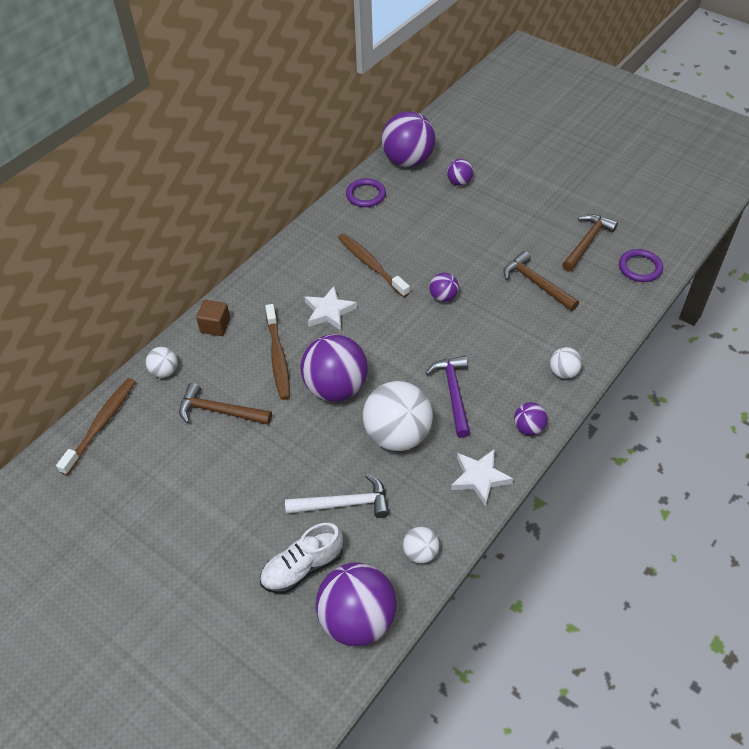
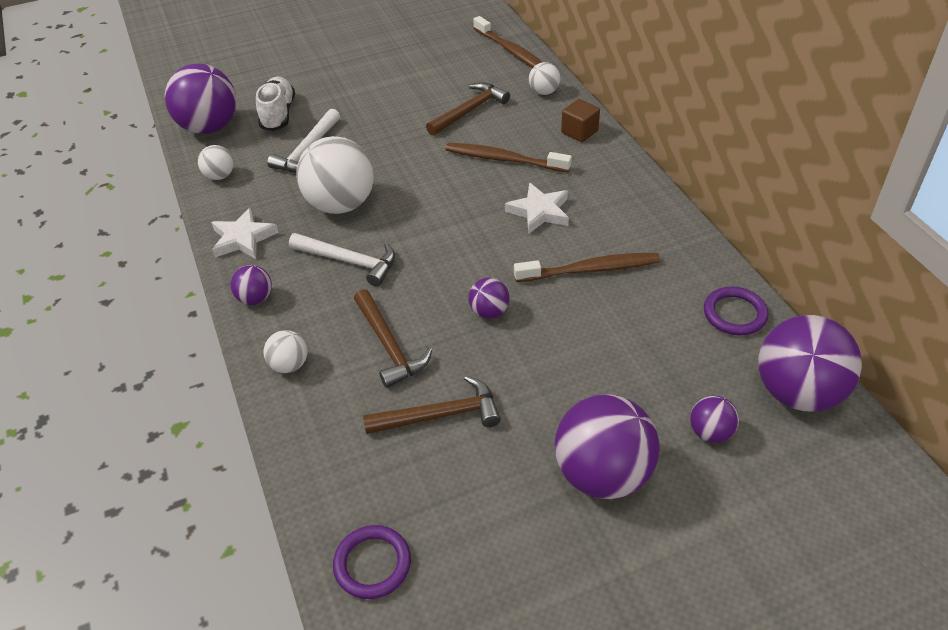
camera: 120 degrees right, 5 degrees down
purple ball [300,334,368,401] -> purple ball moved to [555,394,660,499]
purple hammer [426,356,470,438] -> white hammer [289,233,395,287]
brown hammer [562,214,618,271] -> brown hammer moved to [354,289,432,388]

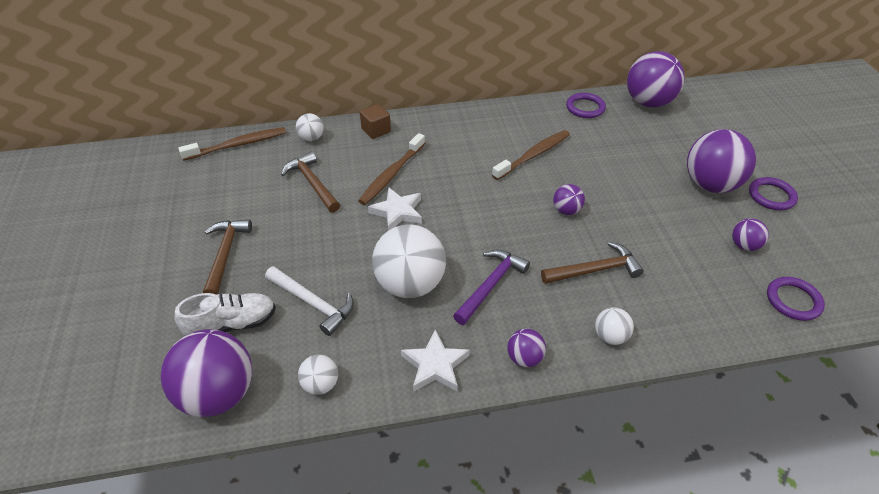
camera: 80 degrees left, 0 degrees up
white shoe [256,77,295,131] -> white shoe turned 150 degrees clockwise [175,293,276,336]
white hammer [289,233,395,287] -> purple hammer [453,249,530,325]
brown hammer [363,376,501,434] -> brown hammer moved to [203,219,252,295]
white star [505,183,569,234] -> white star moved to [368,187,422,230]
brown toothbrush [514,253,660,282] -> brown toothbrush turned 45 degrees clockwise [492,130,570,180]
purple ball [690,396,739,443] -> purple ball moved to [732,218,769,251]
none -> purple ring [749,177,798,210]

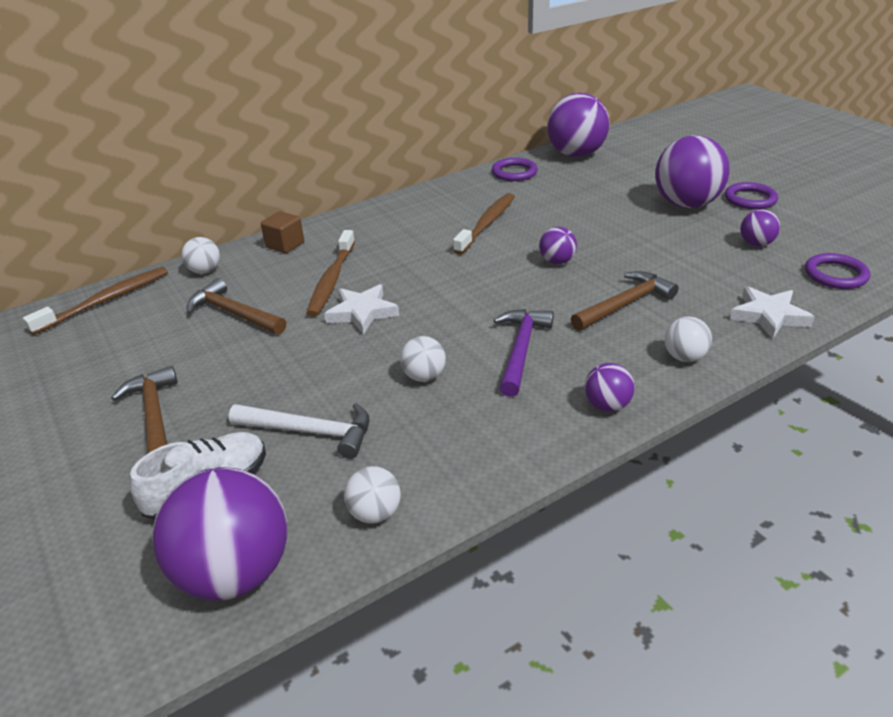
camera: 20 degrees left, 10 degrees down
white ball [372,224,446,298] -> white ball [400,336,446,382], size x0.48
white star [401,329,470,392] -> white star moved to [730,286,815,339]

